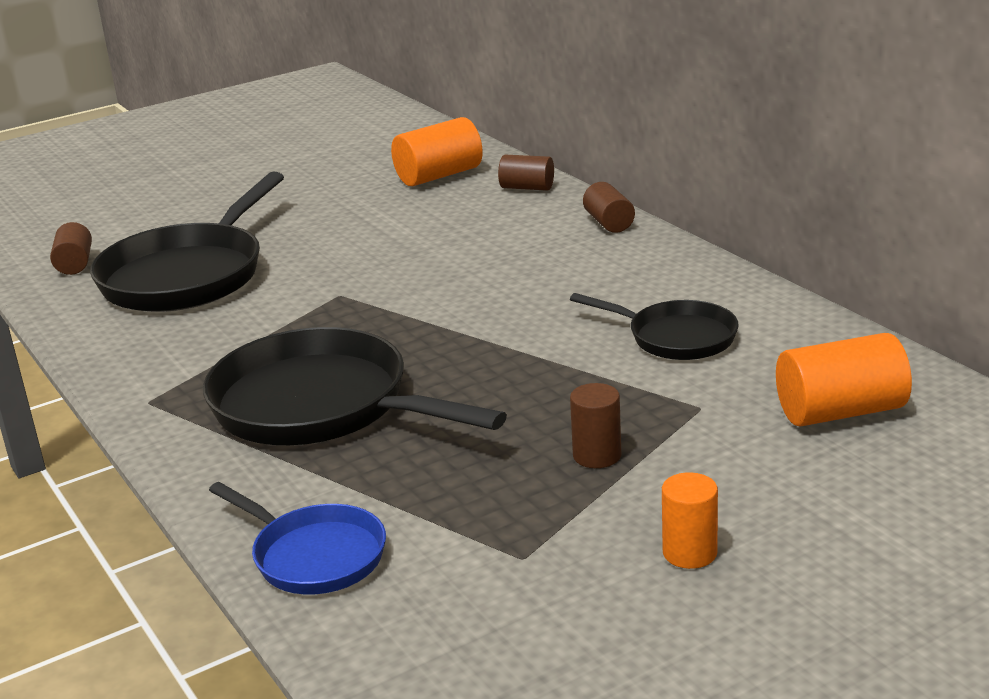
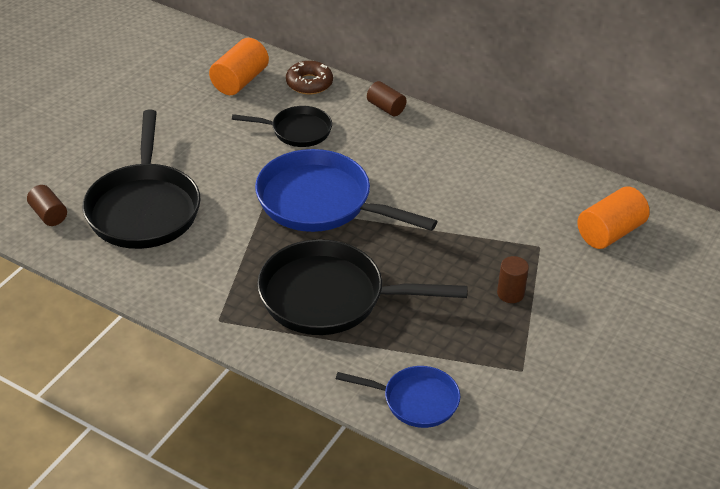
camera: 30 degrees left, 15 degrees up
brown cylinder [498,155,554,191] -> brown donut [286,61,333,95]
black pan [570,293,739,360] -> black pan moved to [232,106,332,147]
orange cylinder [662,472,718,569] -> none
none -> blue pan [255,149,437,232]

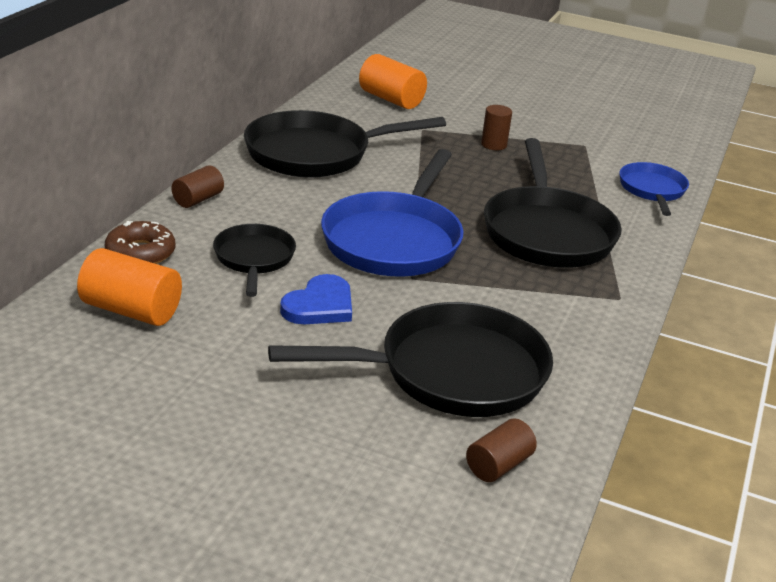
camera: 100 degrees left, 10 degrees down
none -> black pan [244,110,446,178]
none -> blue heart [280,274,352,324]

